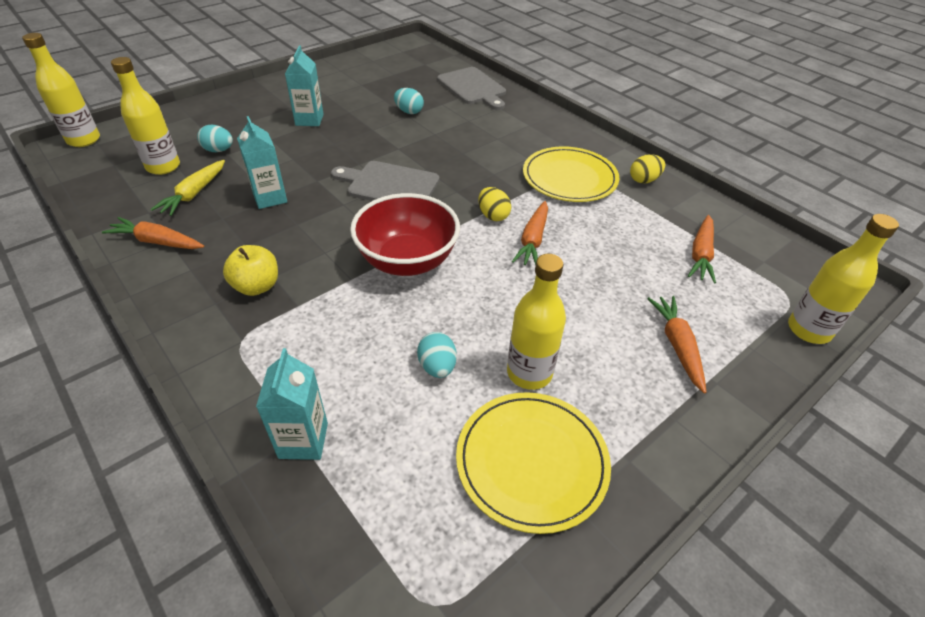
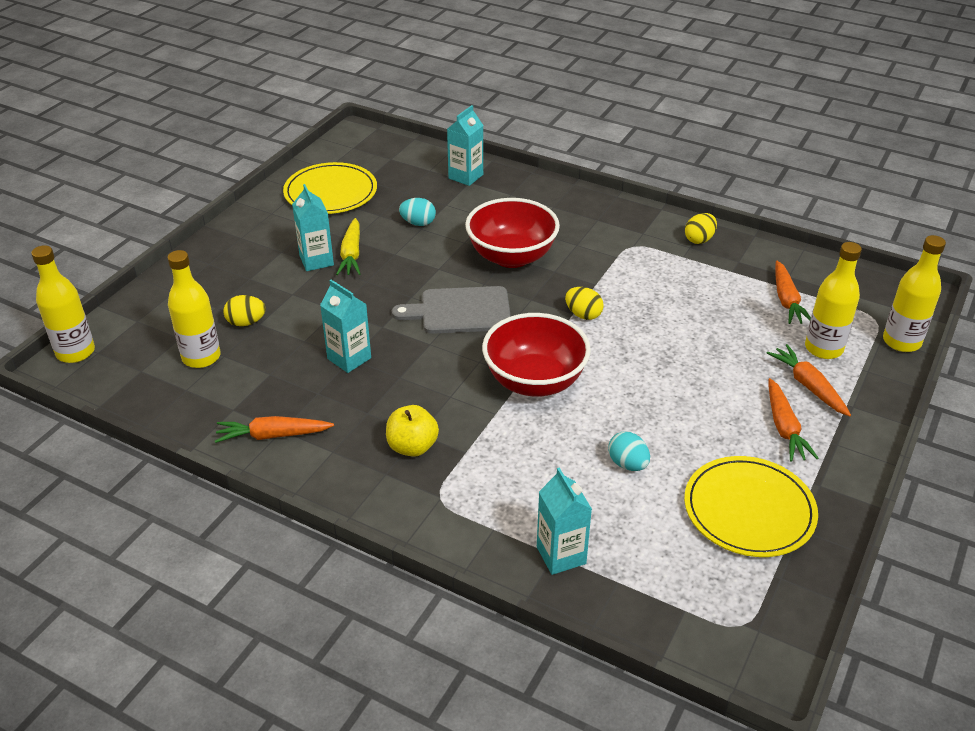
camera: 20 degrees left, 5 degrees down
yellow carrot [150,160,225,216] -> yellow carrot moved to [336,218,360,275]
turquoise egg [197,125,233,152] -> yellow egg [223,295,266,326]
grey cutting board [437,67,506,110] -> turquoise carton [447,105,483,186]
yellow bottle [507,254,566,390] -> yellow bottle moved to [805,242,862,359]
orange carrot [512,201,548,265] -> orange carrot moved to [768,378,819,462]
yellow plate [523,147,619,202] -> yellow plate moved to [283,162,377,214]
none -> red bowl [465,198,560,268]

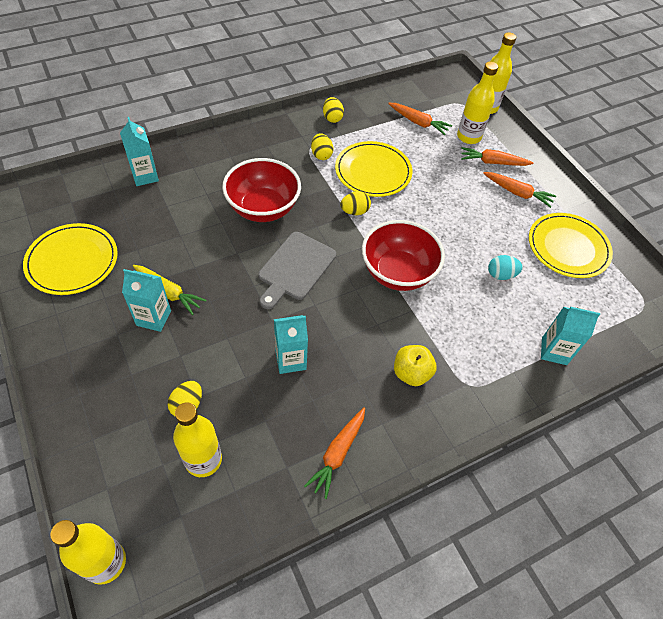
camera: 60 degrees left, 15 degrees up
turquoise egg [399,198,436,226] -> none
none -> yellow egg [311,133,333,160]
none -> yellow plate [335,141,413,197]

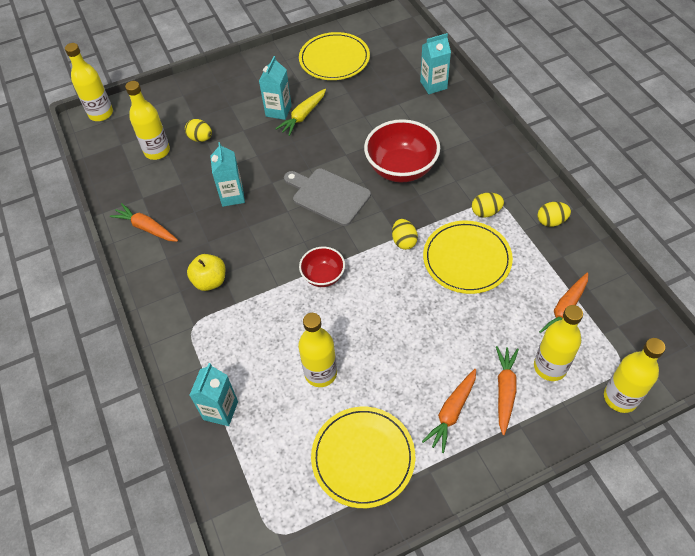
camera: 100 degrees right, 0 degrees up
red bowl [362,220,445,291] -> red bowl [299,247,345,287], size x0.56
turquoise egg [488,255,523,280] -> yellow bottle [298,313,337,387]

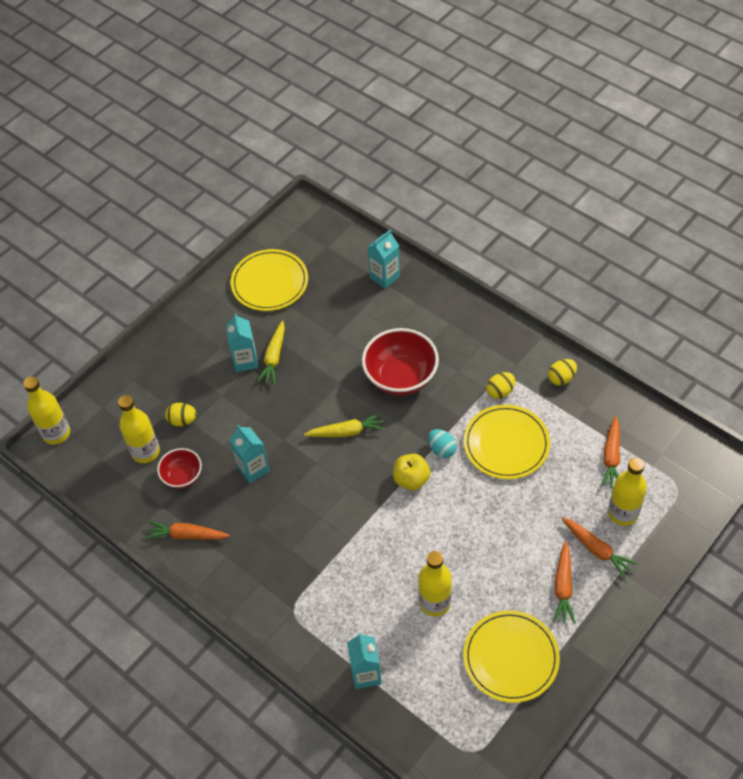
camera: 25 degrees left, 0 degrees up
yellow apple [187,254,226,291] -> yellow apple moved to [393,454,430,490]
grey cutting board [284,168,371,226] -> yellow carrot [304,413,386,437]
red bowl [299,247,345,287] -> red bowl moved to [157,448,202,489]
yellow egg [392,219,418,250] -> turquoise egg [428,429,457,458]
orange carrot [496,346,519,435] -> orange carrot turned 150 degrees clockwise [562,517,638,579]
yellow bottle [604,338,665,413] -> none

